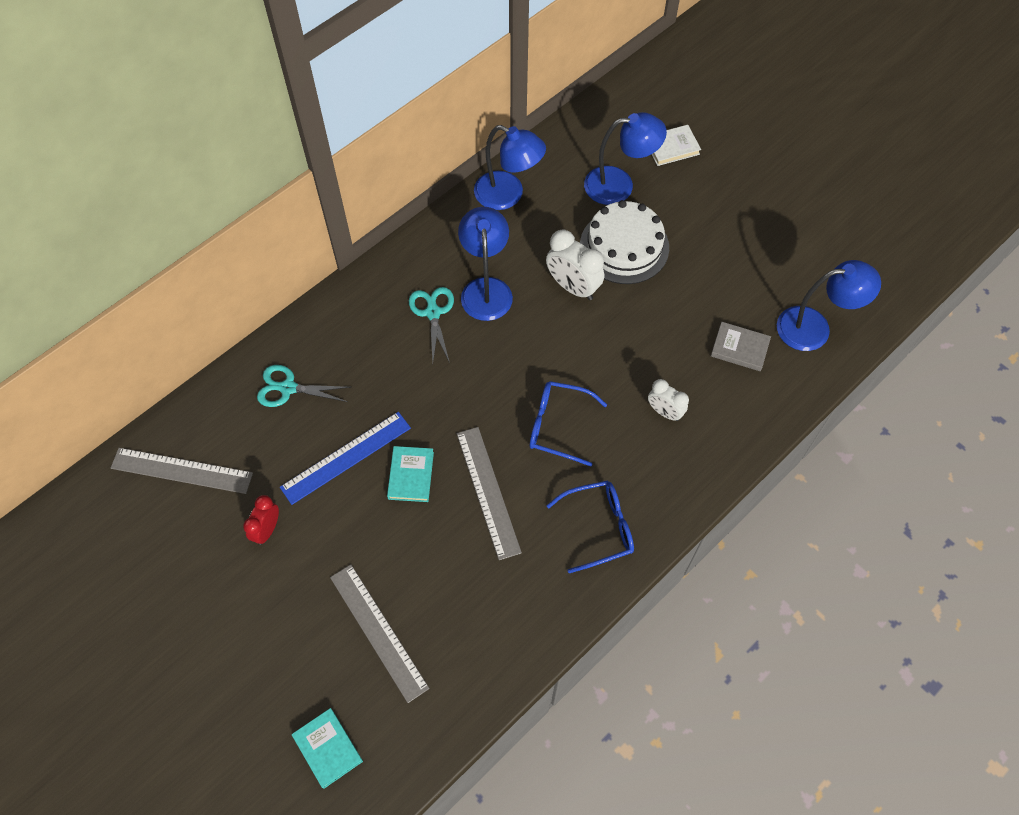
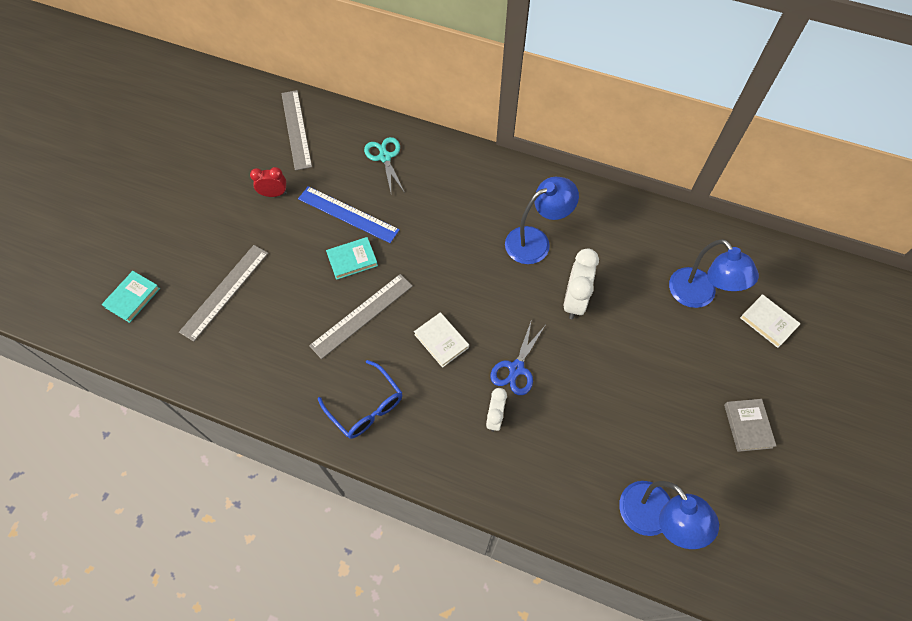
camera: 65 degrees right, 0 degrees up
turquoise scissors [409,287,454,363] -> none
blue lamp [474,125,546,210] -> none
blue glasses [530,381,607,467] -> white book [414,312,469,368]
white cake [580,200,669,284] -> none
grey book [711,322,771,371] -> grey book moved to [724,399,776,452]
none -> blue scissors [490,319,545,395]

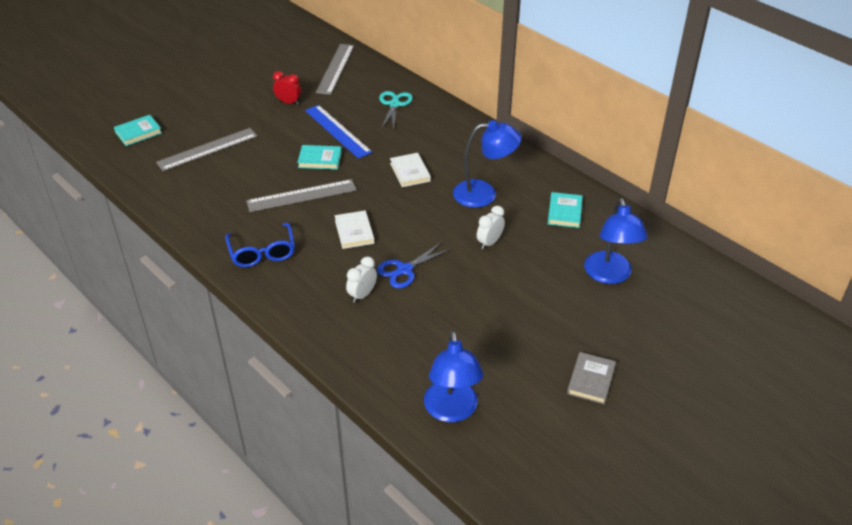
camera: 25 degrees right, 20 degrees down
white clock [563,249,599,319] -> white clock [477,206,505,249], size x0.63
white book [740,294,801,348] -> white book moved to [390,153,431,187]
none -> turquoise book [548,192,583,228]

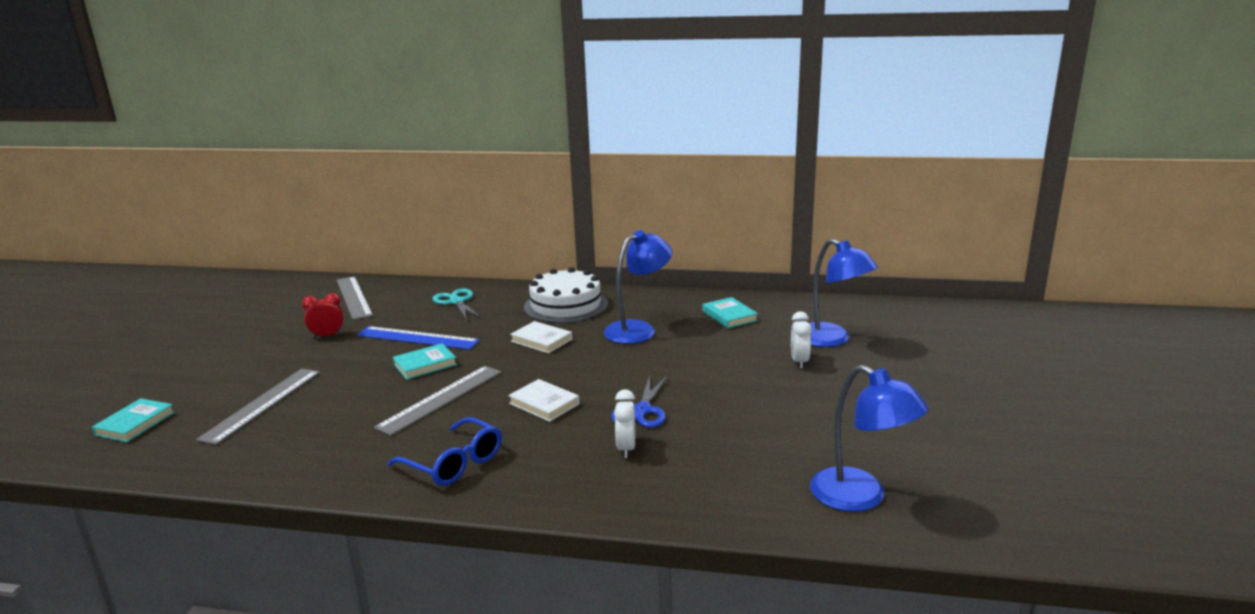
camera: 35 degrees left, 20 degrees down
white clock [477,206,505,249] -> white clock moved to [791,311,812,369]
grey book [567,352,616,404] -> none
none -> white cake [524,267,608,323]

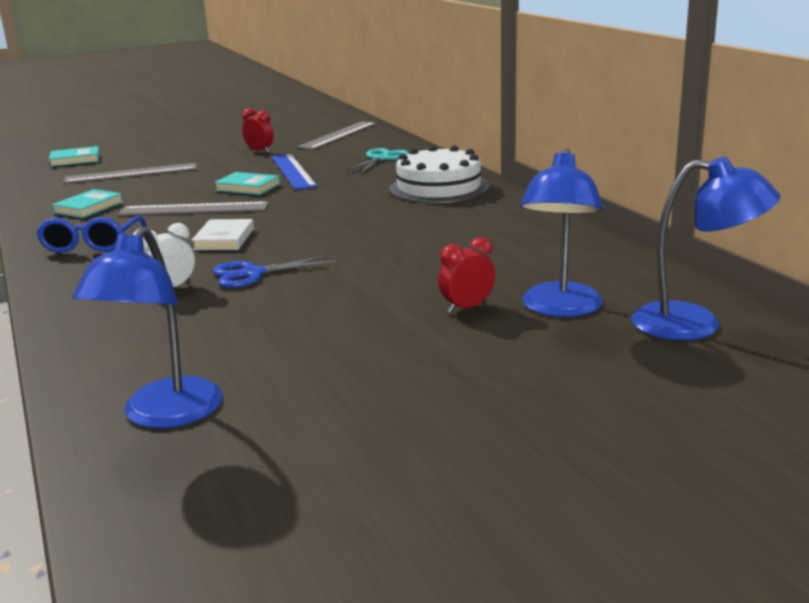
camera: 55 degrees right, 0 degrees up
white book [510,321,572,353] -> none
blue lamp [604,230,672,344] -> blue lamp moved to [631,156,780,340]
turquoise book [702,297,758,328] -> turquoise book moved to [52,189,124,218]
white clock [791,311,812,369] -> red clock [438,237,495,313]

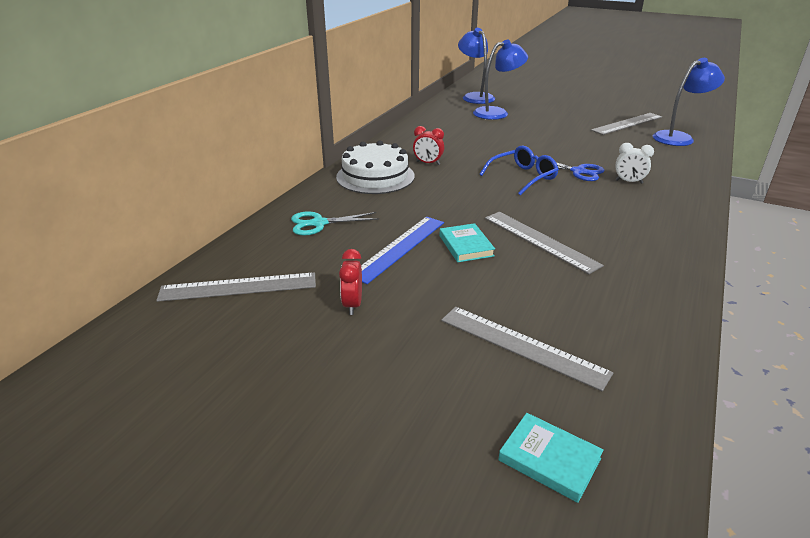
camera: 130 degrees left, 10 degrees up
blue glasses [36,216,147,253] -> blue glasses moved to [479,146,559,195]
turquoise book [52,189,124,218] -> none
white book [191,219,254,250] -> none
red clock [438,237,495,313] -> red clock moved to [413,126,444,165]
none -> grey ruler [591,113,662,135]

